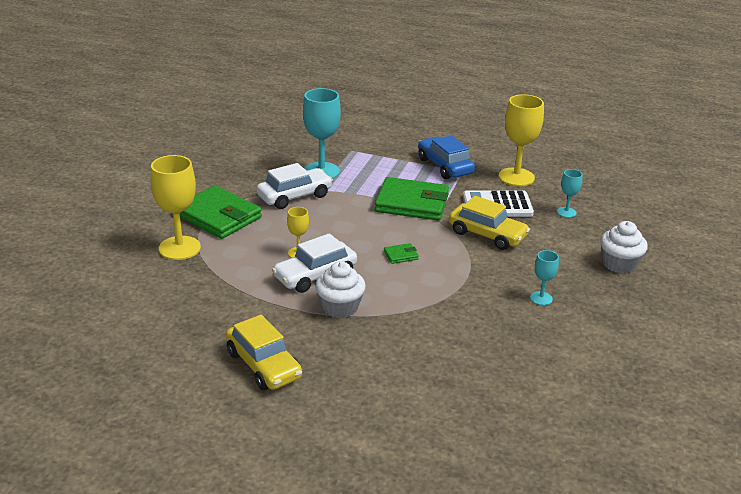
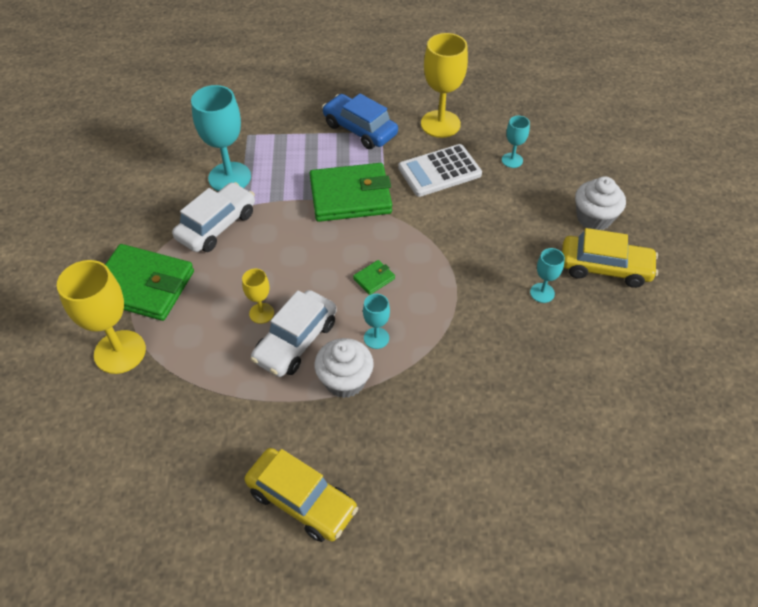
camera: 20 degrees left, 20 degrees up
yellow car [449,196,530,250] -> yellow car moved to [562,228,658,288]
none -> turquoise goblet [363,294,390,349]

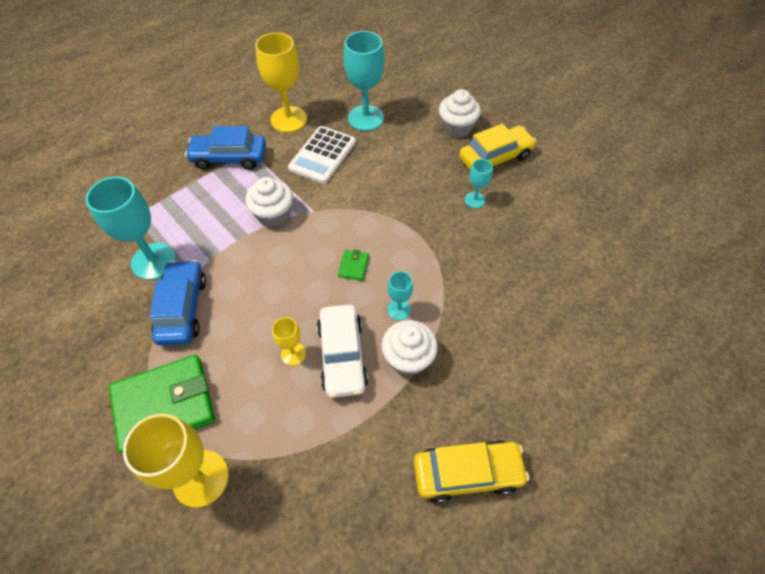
camera: 40 degrees left, 5 degrees up
white car [172,182,255,252] -> blue car [149,260,206,346]
green wallet [310,163,392,222] -> white cupcake [245,177,293,227]
turquoise goblet [502,116,530,168] -> turquoise goblet [344,31,385,131], size x1.96

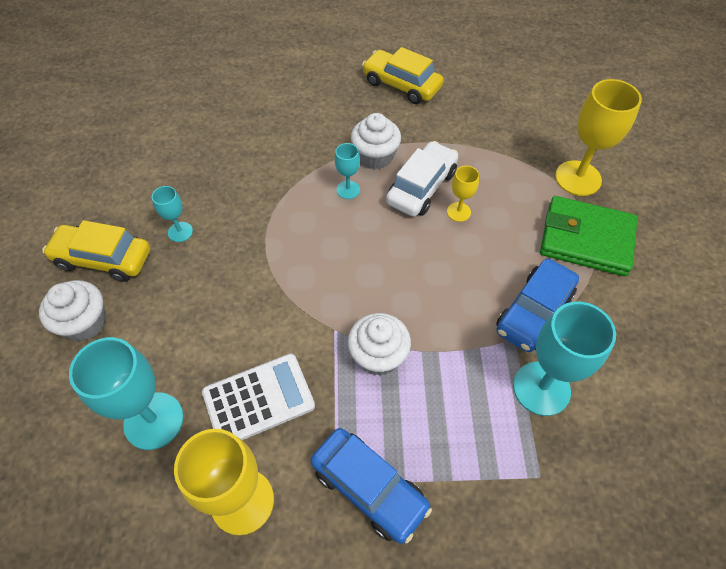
camera: 140 degrees left, 0 degrees up
green wallet [338,249,369,281] -> none

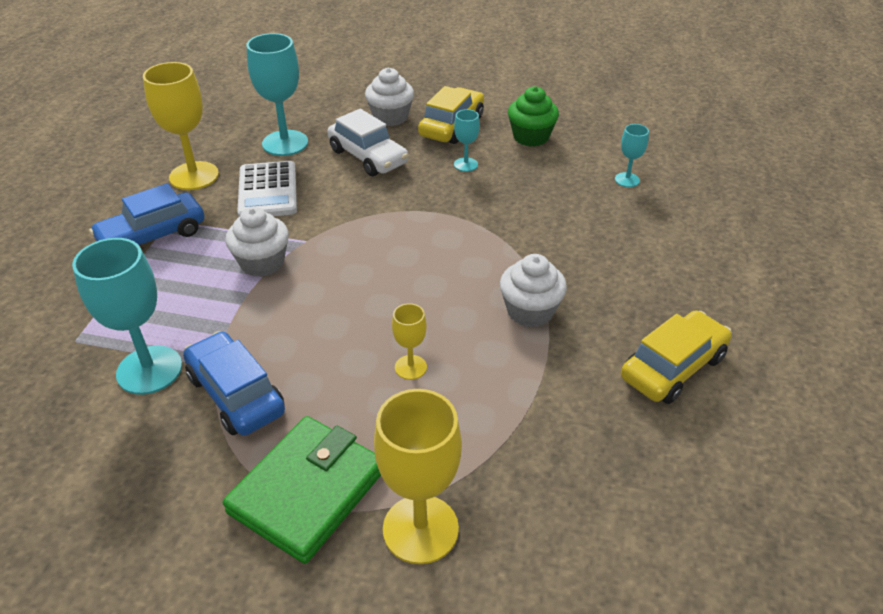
camera: 105 degrees right, 15 degrees down
turquoise goblet [335,143,360,199] -> turquoise goblet moved to [615,124,649,187]
white car [386,141,458,216] -> white car moved to [327,109,409,176]
none -> green cupcake [508,86,559,147]

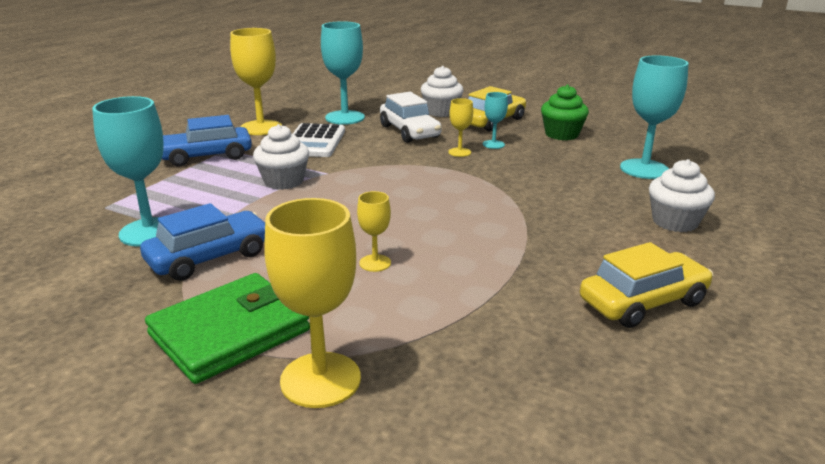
camera: 15 degrees right, 15 degrees down
blue car [183,331,285,436] -> blue car turned 75 degrees clockwise [140,203,265,281]
white cupcake [500,254,567,327] -> white cupcake moved to [649,159,715,232]
turquoise goblet [615,124,649,187] -> turquoise goblet [620,55,689,179], size x1.96
none -> yellow goblet [448,98,473,157]

